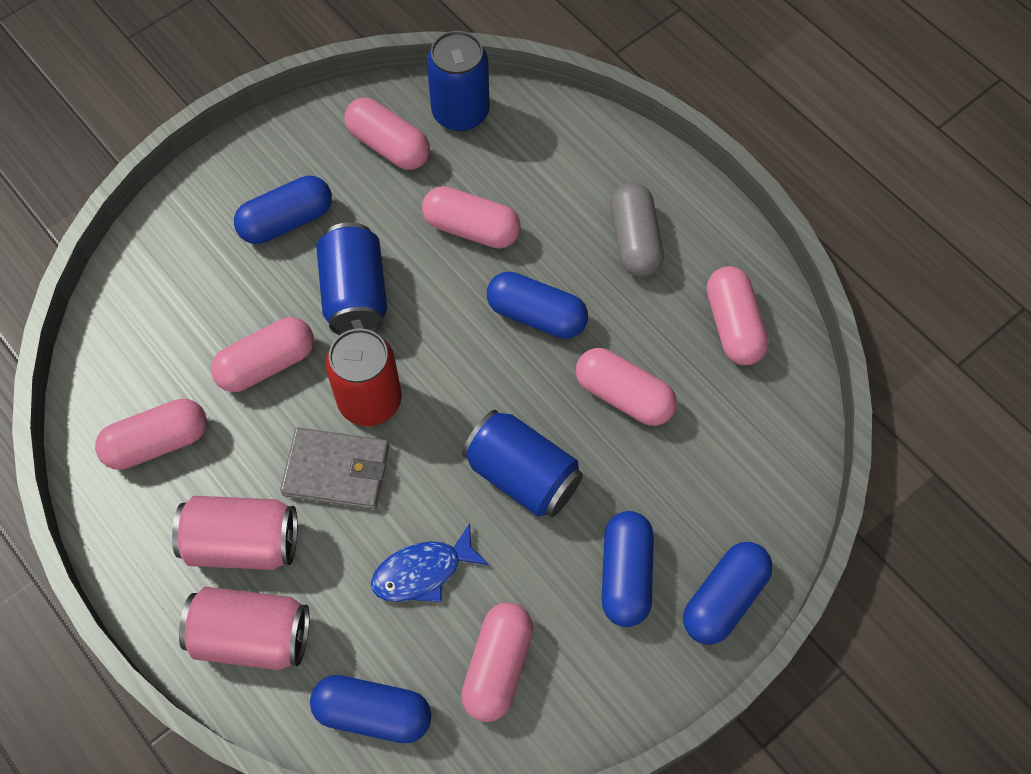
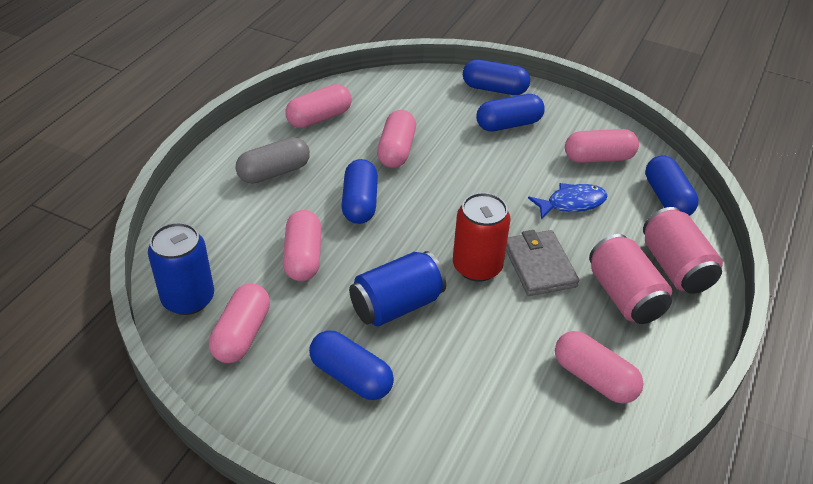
camera: 115 degrees left, 20 degrees down
pink capsule [211,317,314,392] -> none
blue fish [371,523,489,602] -> blue fish turned 60 degrees counterclockwise [528,183,607,220]
blue can [462,410,583,517] -> none

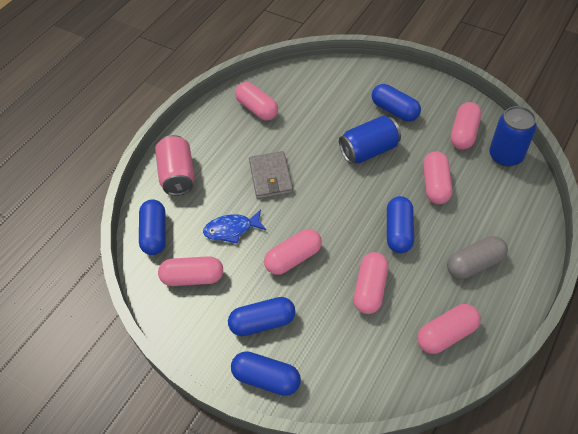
camera: 170 degrees left, 10 degrees up
red can [453,192,511,282] -> none
pink can [589,234,672,324] -> none
none -> pink capsule [264,229,322,275]

